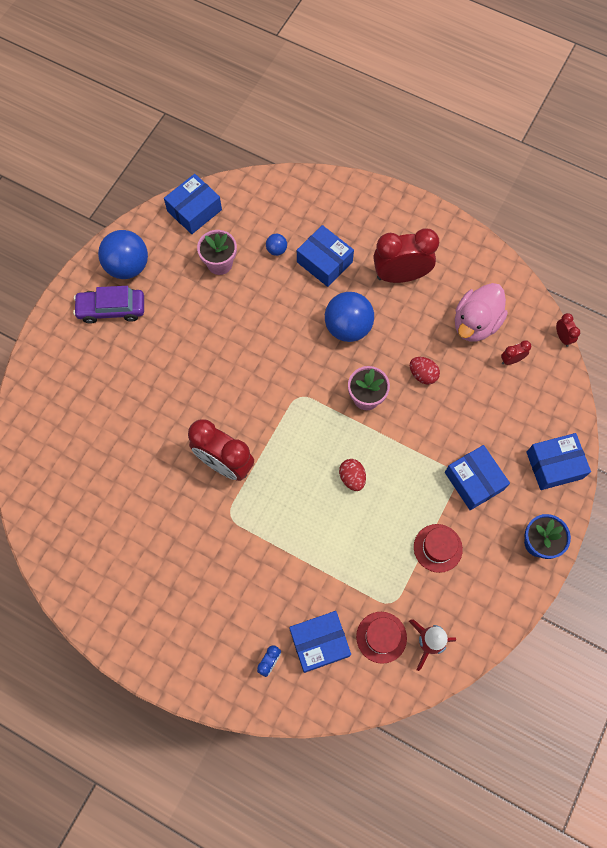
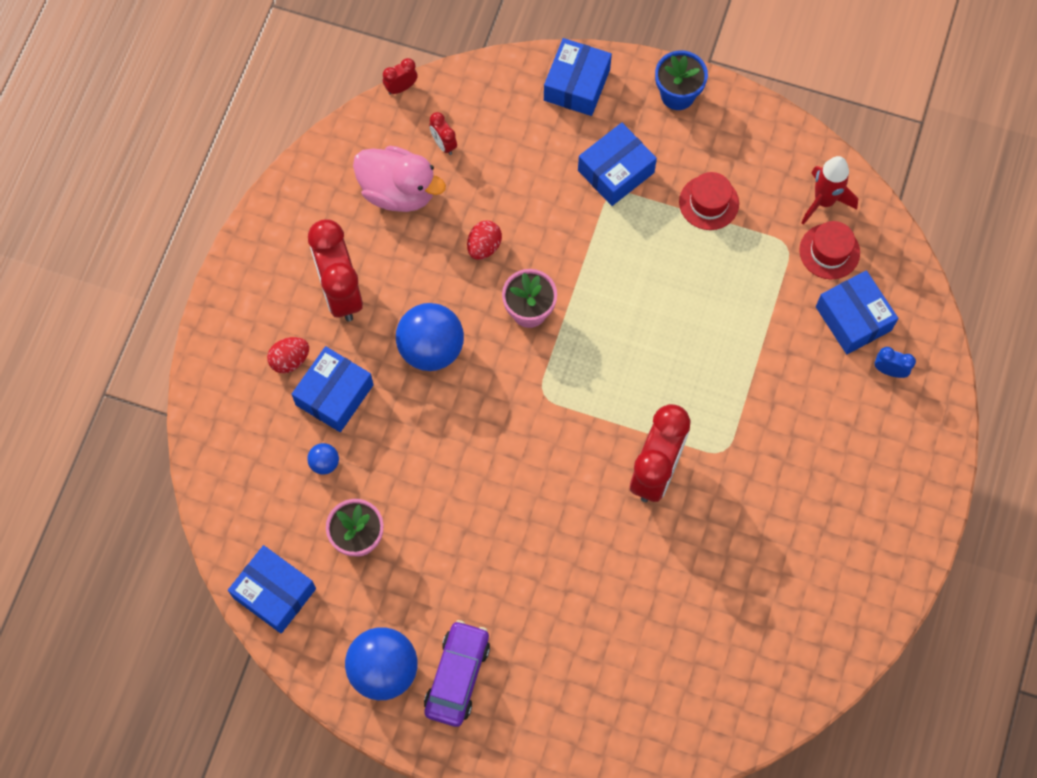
camera: 100 degrees left, 0 degrees up
purple car [73,286,144,324] -> purple car turned 150 degrees counterclockwise [424,620,490,727]
red egg [339,459,366,491] -> red egg moved to [267,337,309,373]
blue box [526,433,591,490] -> blue box turned 45 degrees clockwise [544,38,612,116]

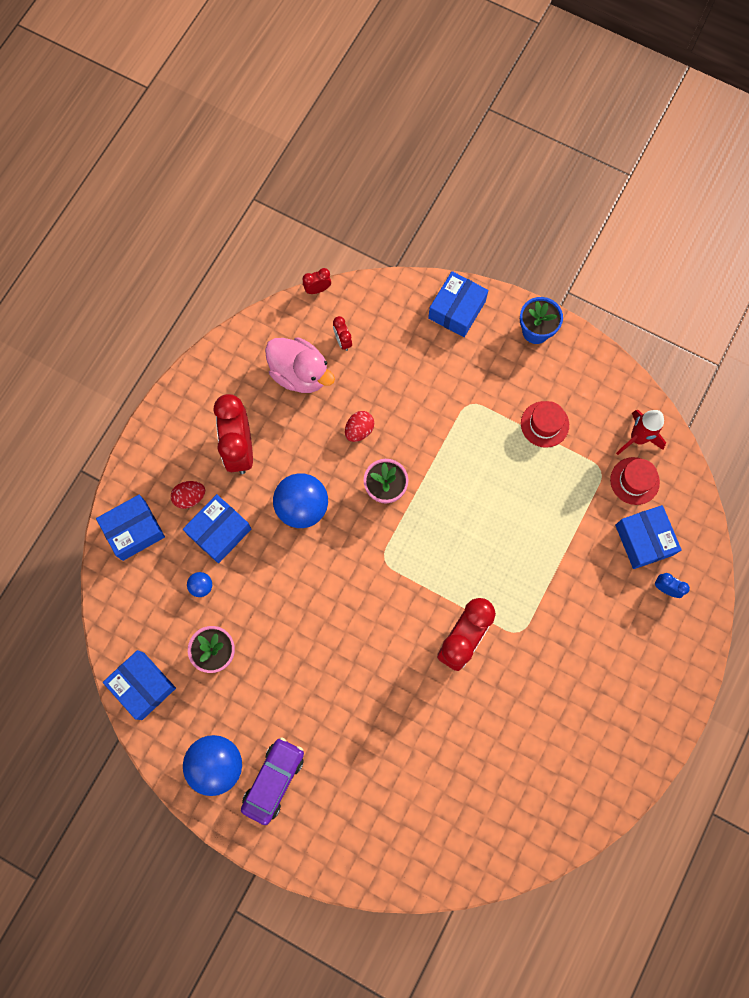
camera: 10 degrees right, 5 degrees up
blue box [578,123,657,206] -> blue box moved to [96,495,165,561]

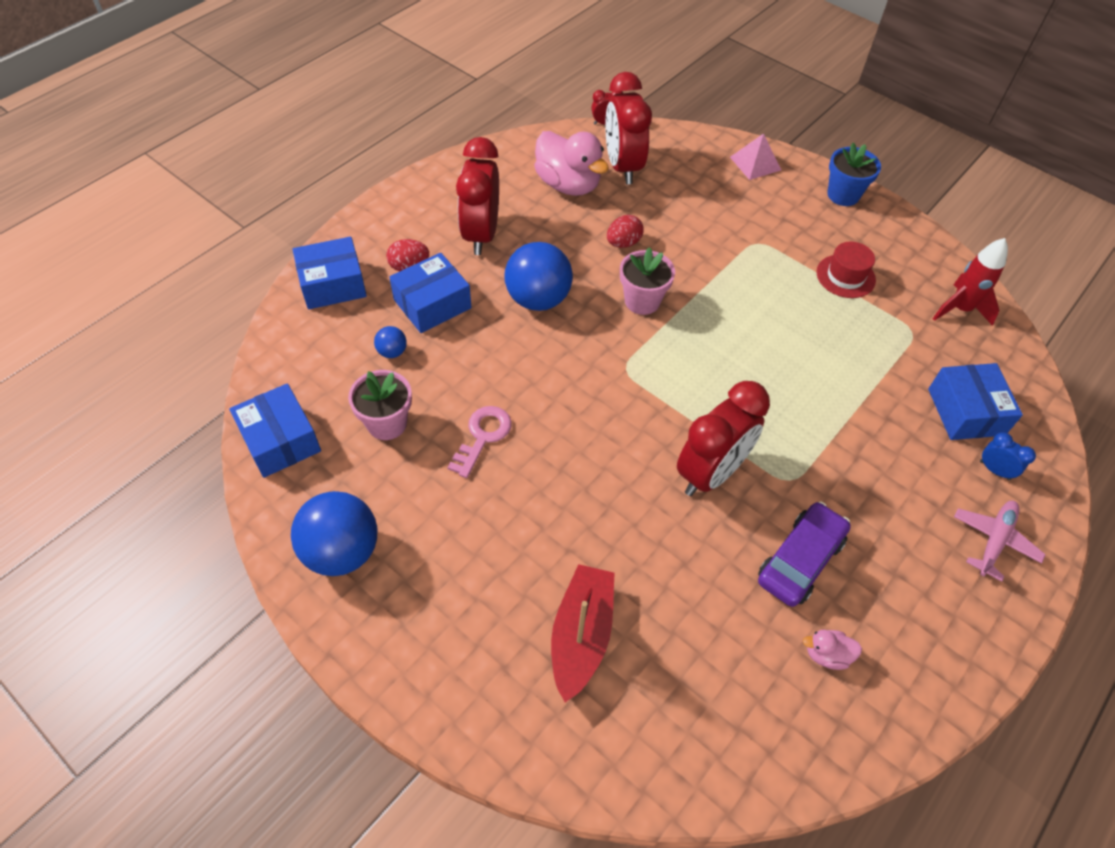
camera: 10 degrees right, 20 degrees down
purple car [241,737,304,825] -> purple car moved to [758,502,851,607]
red clock [333,316,352,351] -> red clock [605,72,652,184], size x2.28
blue box [428,271,488,337] -> pink pyramid [730,133,781,180]
red hat [610,457,660,505] -> none
none -> pink key [447,406,512,478]
none -> red boat [551,564,614,702]
none -> pink duck [803,630,862,670]
none -> pink plane [954,501,1046,582]

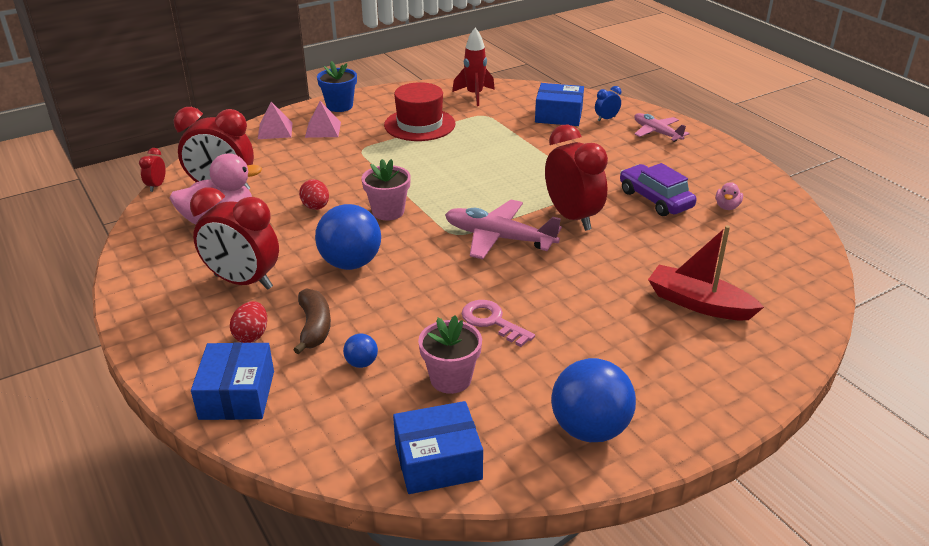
camera: 70 degrees left, 20 degrees down
blue box [389,253,472,333] -> brown banana [293,288,331,354]
red hat [816,242,876,298] -> red hat [384,82,455,141], size x1.54
none -> pink pyramid [305,101,341,138]
none -> pink plane [445,200,562,259]

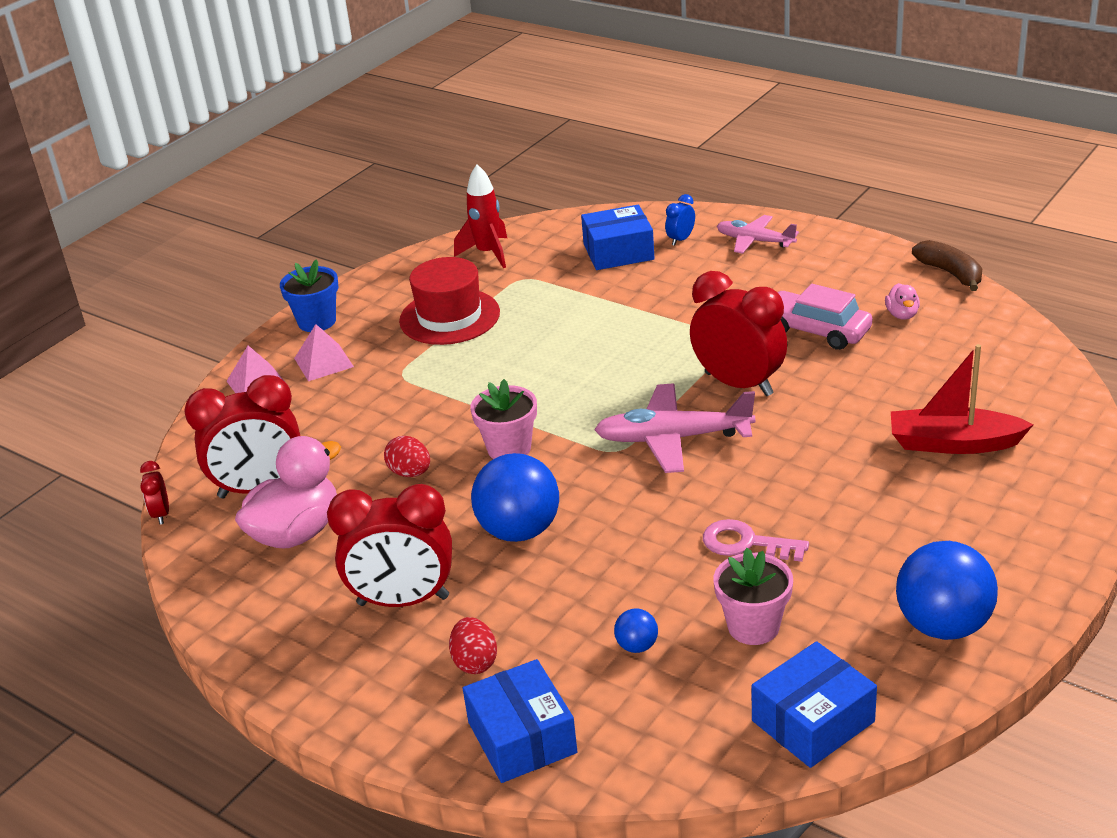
camera: 20 degrees left, 0 degrees up
brown banana [293,288,331,354] -> brown banana moved to [912,240,982,291]
purple car [620,163,696,216] -> pink car [778,284,872,350]

